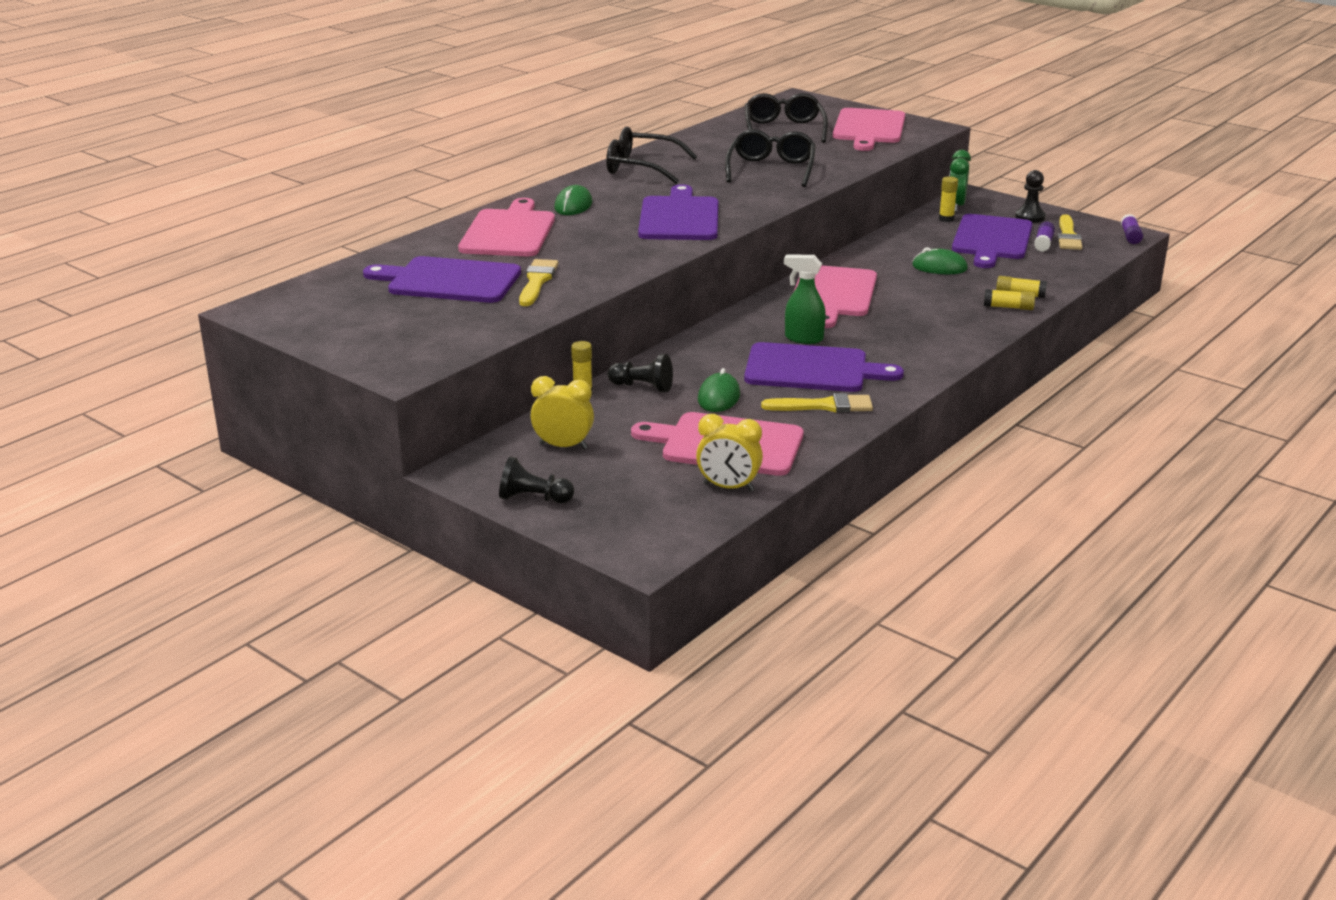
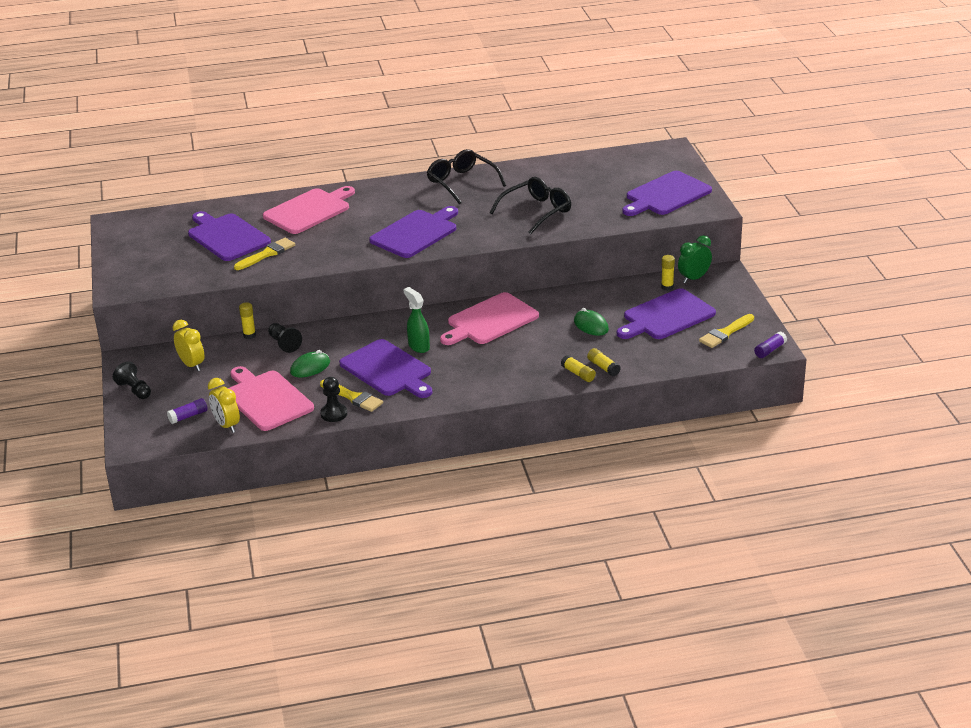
camera: 40 degrees right, 5 degrees up
green mouse [554,185,592,215] -> none
black glasses [745,93,828,143] -> none
pink cutting board [833,108,905,151] -> purple cutting board [622,171,712,216]
black pawn [1015,170,1046,223] -> black pawn moved to [320,377,347,422]
purple glue stick [1034,222,1055,252] -> purple glue stick moved to [167,398,208,424]

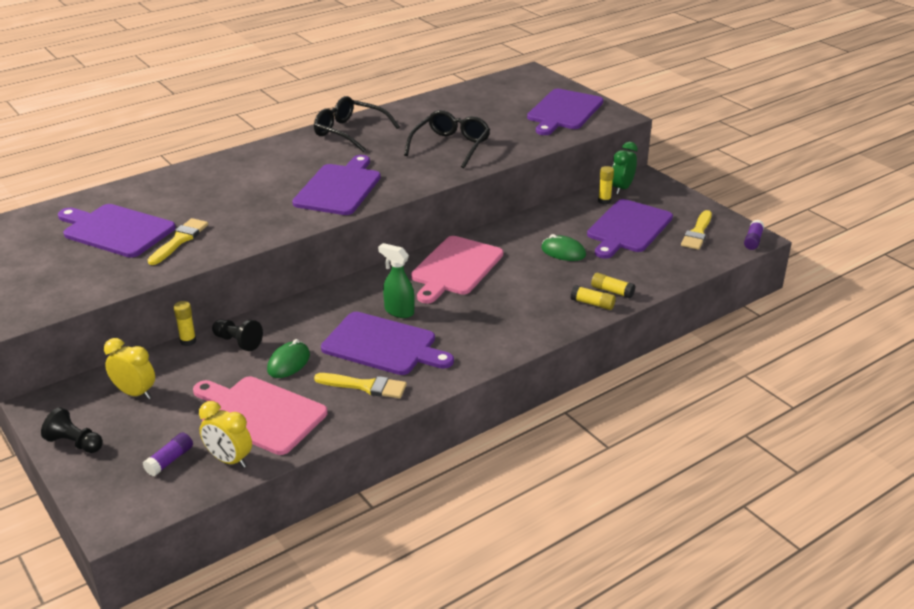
camera: 25 degrees left, 0 degrees up
pink cutting board [263,186,355,234] -> none
black pawn [320,377,347,422] -> none

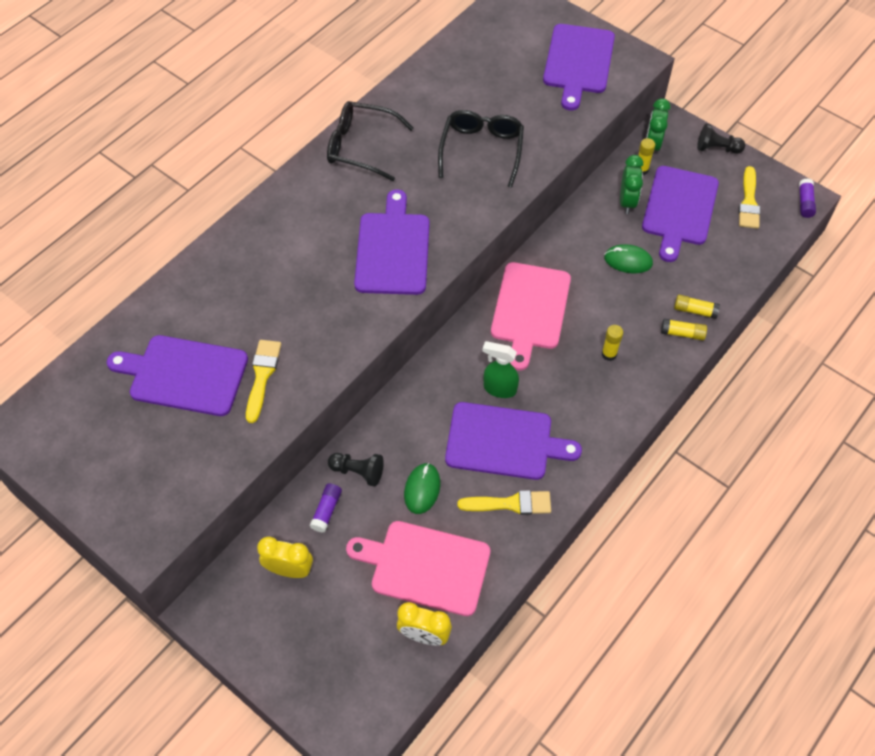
camera: 15 degrees left, 25 degrees up
black pawn [41,407,103,453] -> black pawn moved to [697,123,745,154]
purple glue stick [143,432,193,477] -> purple glue stick moved to [310,483,342,533]
yellow glue stick [174,301,196,346] -> yellow glue stick moved to [602,325,623,361]
none -> green clock [620,155,643,214]

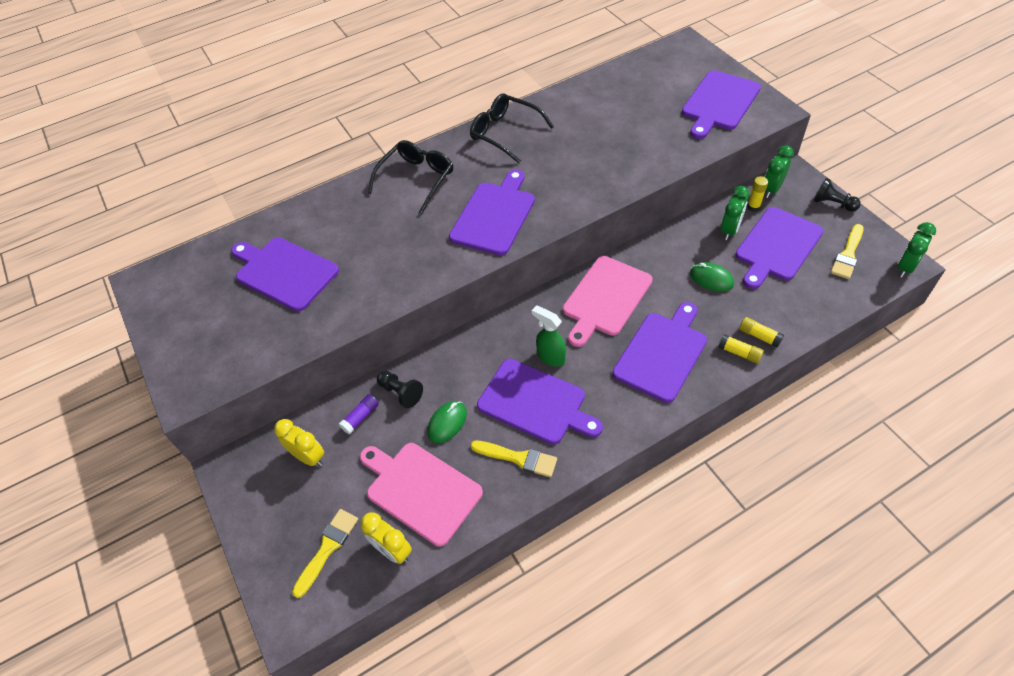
camera: 25 degrees right, 5 degrees down
yellow brush [246,340,281,423] -> yellow brush moved to [292,509,358,598]
black glasses [438,110,524,188] -> black glasses moved to [367,140,453,214]
yellow glue stick [602,325,623,361] -> purple cutting board [613,302,707,403]
purple glue stick [799,178,816,218] -> green clock [897,222,936,278]

